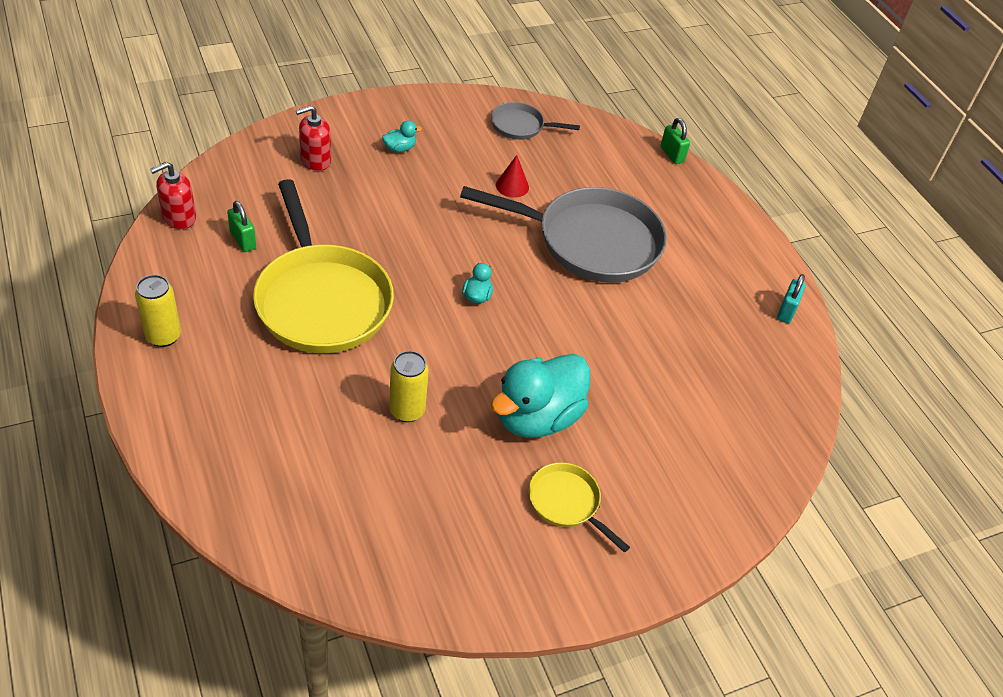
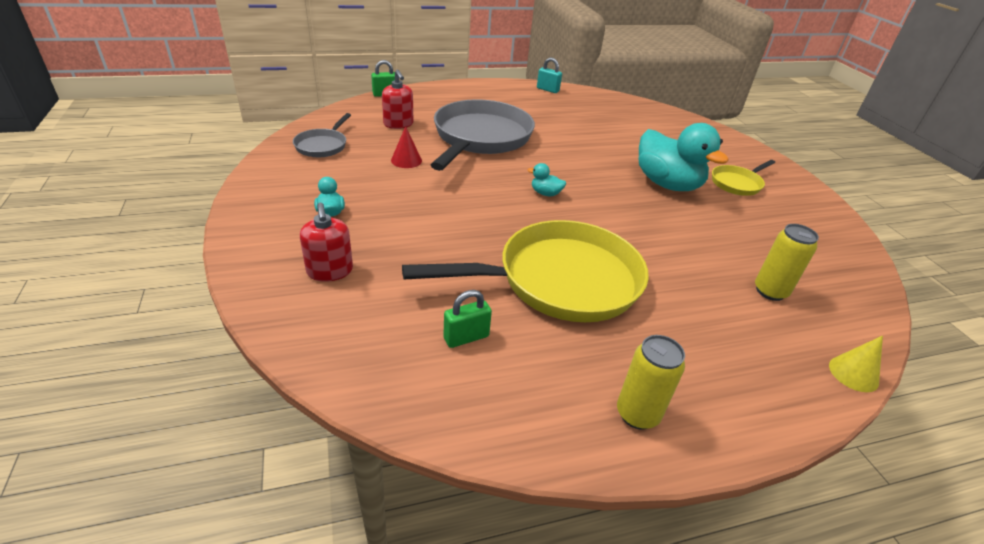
camera: 80 degrees left, 10 degrees down
red soap dispenser [150,162,196,229] -> red soap dispenser moved to [382,70,413,129]
yellow can [389,351,429,422] -> yellow can moved to [755,224,819,301]
none -> yellow cone [829,336,883,392]

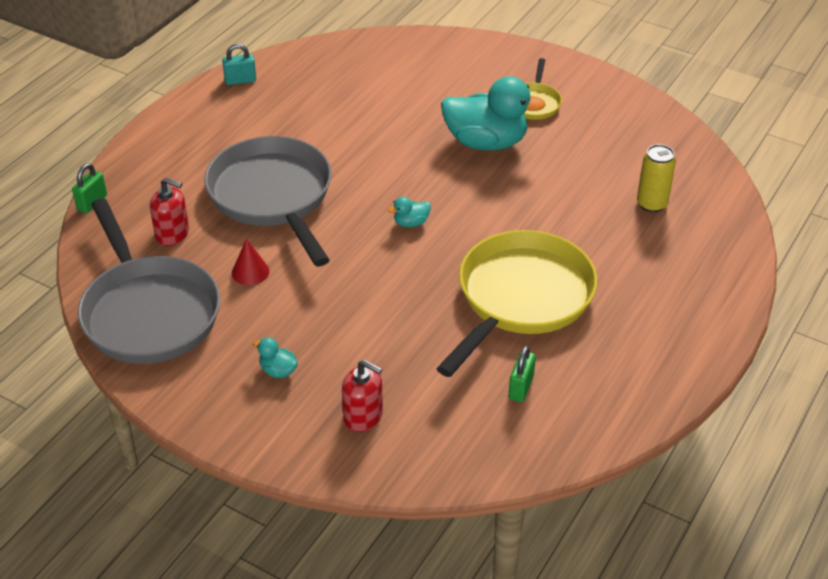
camera: 40 degrees left, 5 degrees up
grey pan [293,113,351,157] -> grey pan [78,198,220,364], size x2.12
yellow can [617,335,685,430] -> none
yellow cone [829,336,883,392] -> none

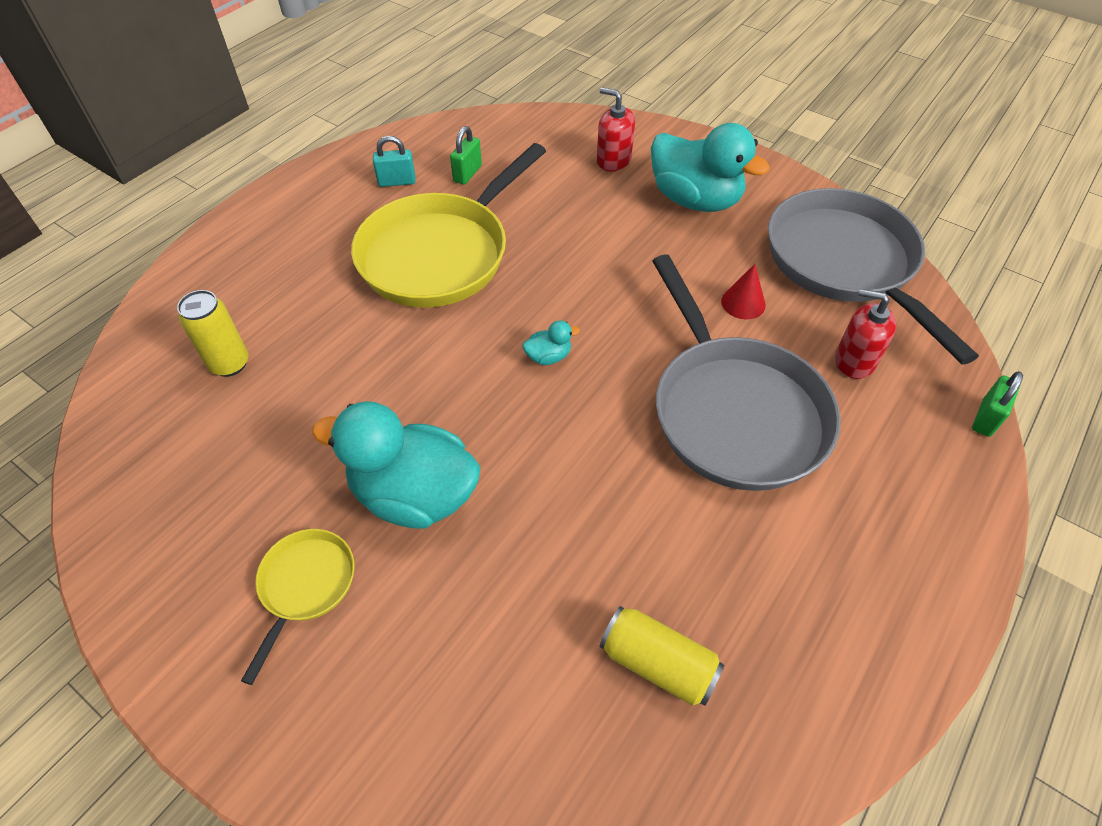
camera: 175 degrees left, 10 degrees up
turquoise padlock [222,44,256,85] -> turquoise padlock moved to [373,136,416,187]
turquoise duck [253,338,298,378] -> turquoise duck [651,123,770,212], size x2.43
none -> yellow can [600,606,724,706]

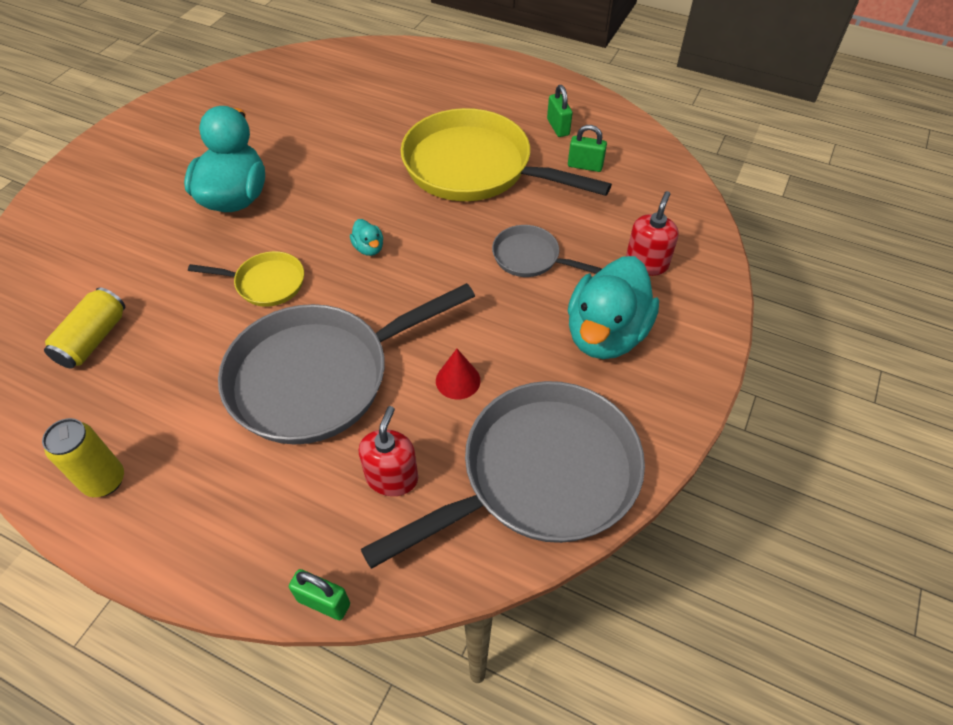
camera: 80 degrees right, 0 degrees up
yellow can [177,290,249,377] -> yellow can moved to [42,418,124,497]
yellow pan [241,529,354,685] -> yellow pan moved to [188,251,304,307]
turquoise padlock [373,136,416,187] -> green padlock [547,85,572,137]
none -> grey pan [492,225,602,277]

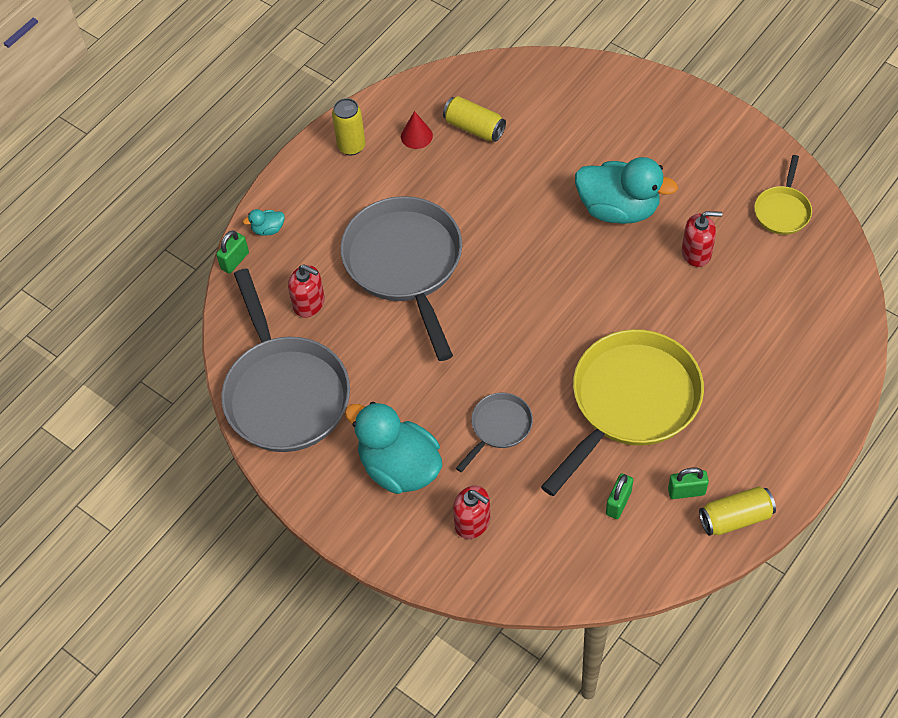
camera: 105 degrees right, 5 degrees up
yellow pan [188,251,304,307] -> yellow pan moved to [754,155,812,235]
turquoise duck [350,219,383,256] -> turquoise duck moved to [243,209,285,236]
red cone [436,349,480,400] -> red cone moved to [401,111,433,149]
none -> red soap dispenser [682,211,722,267]
none -> yellow can [699,486,776,536]

